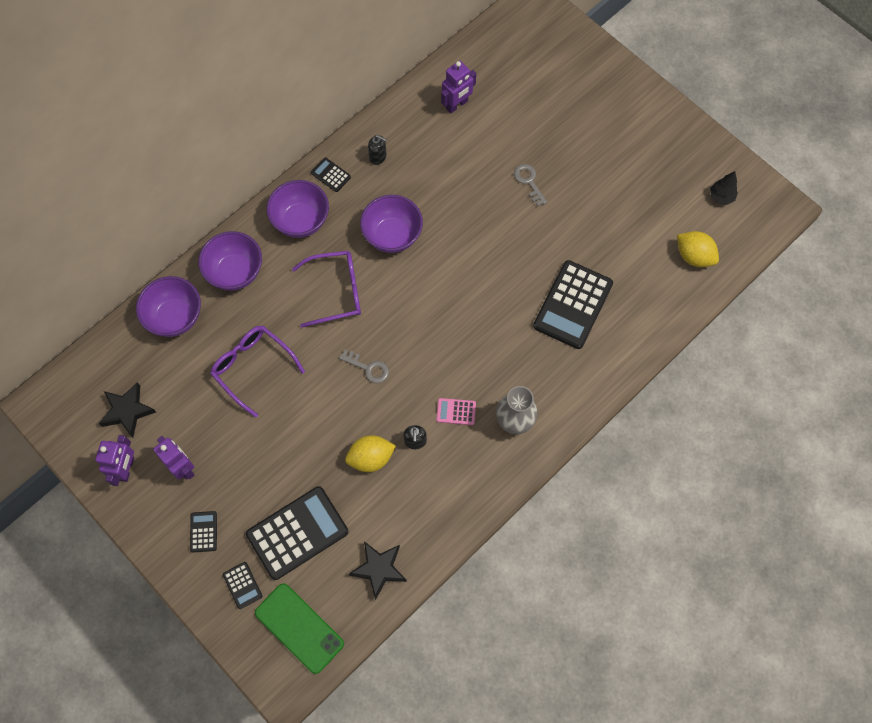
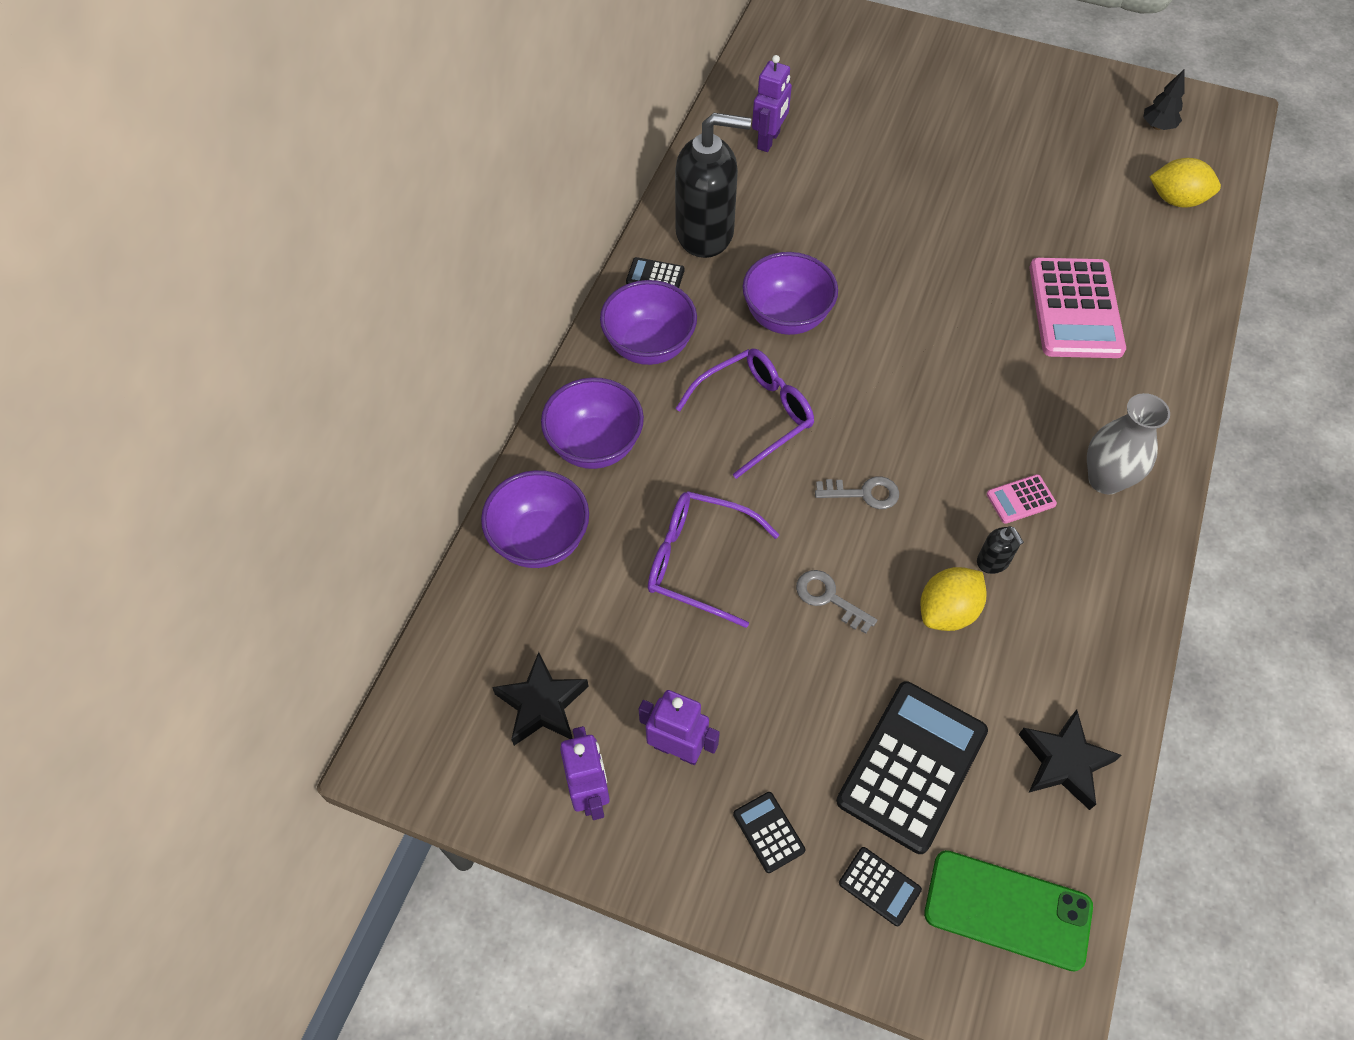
camera: 25 degrees left, 10 degrees down
black soap dispenser [368,135,386,165] -> black soap dispenser [675,113,751,258], size x2.42
grey key [514,164,547,206] -> grey key moved to [796,570,877,634]
black calculator [533,260,613,349] -> pink calculator [1029,258,1126,358]

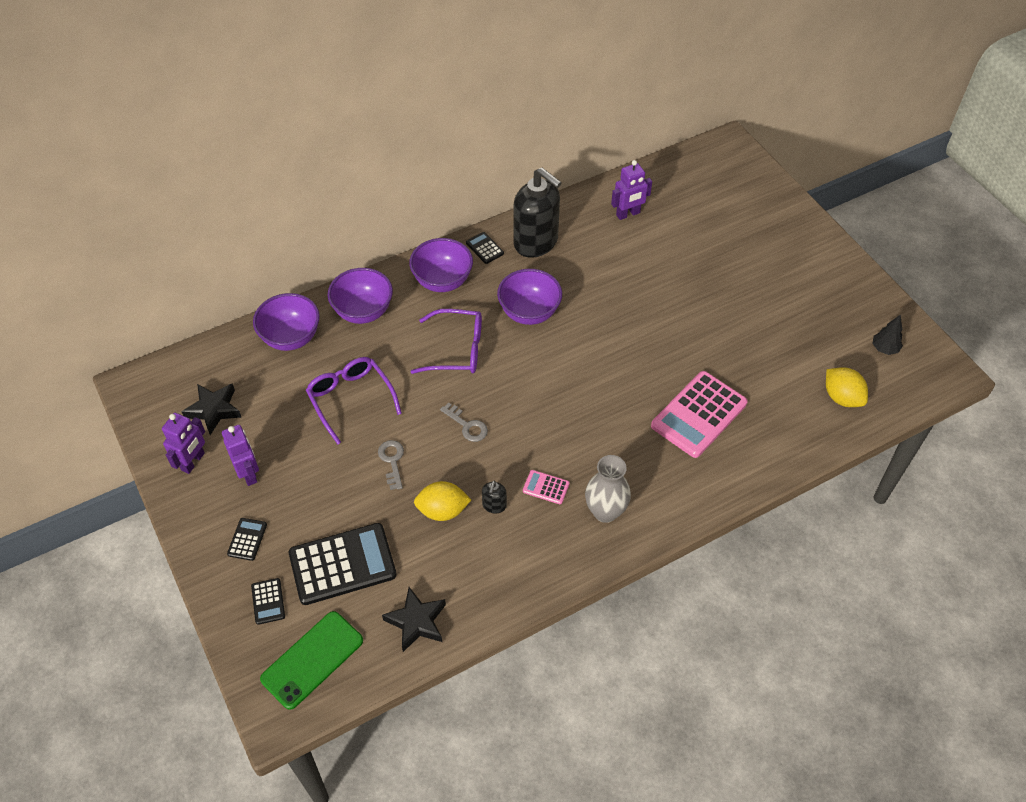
camera: 40 degrees right, 5 degrees down
green phone [924,850,1093,972] -> green phone turned 75 degrees clockwise [260,611,363,710]

